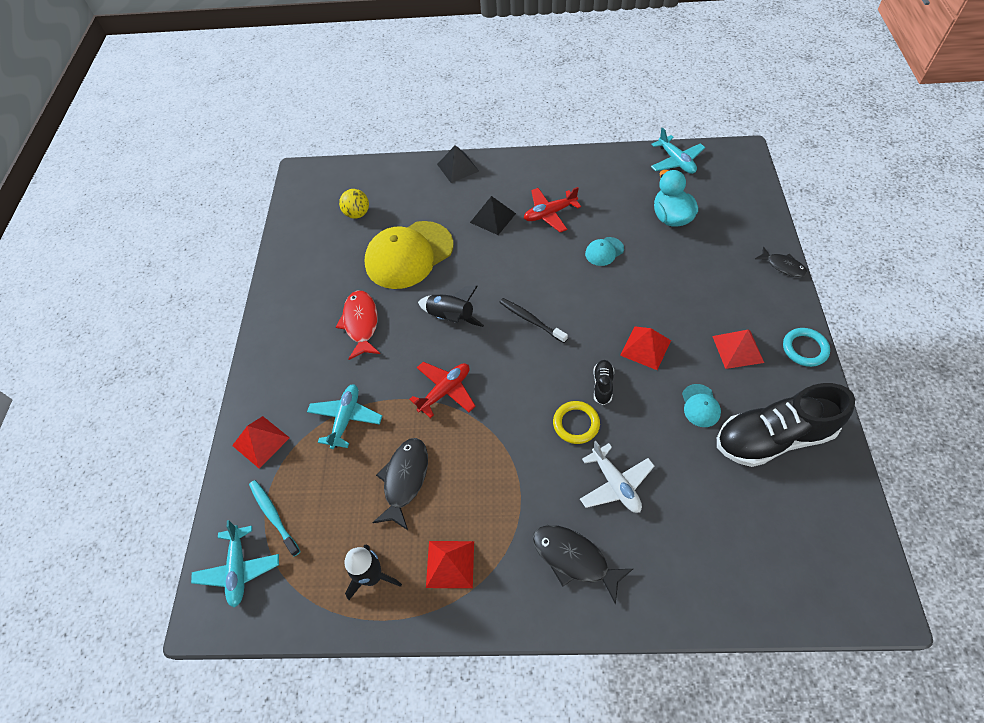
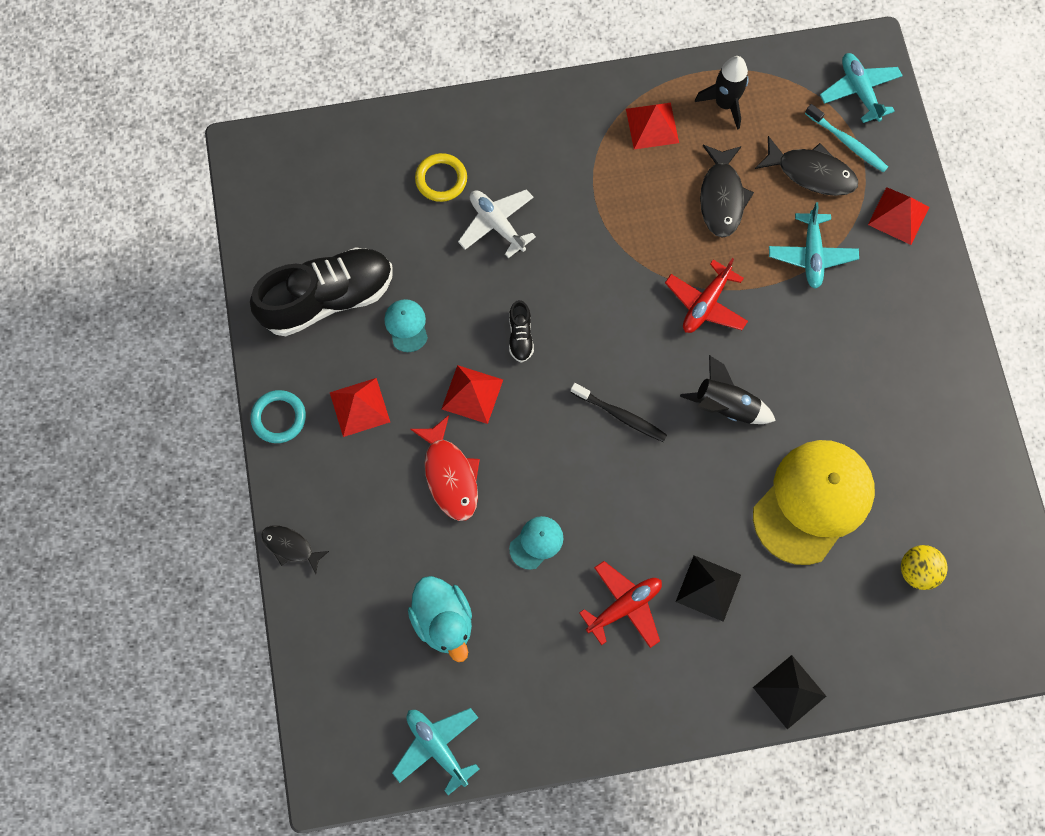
camera: 165 degrees right, 15 degrees up
red fish [336,291,380,360] -> red fish moved to [410,415,480,521]
black fish [533,525,633,604] -> black fish moved to [755,136,858,196]
yellow ring [553,401,600,444] -> yellow ring moved to [415,153,467,202]

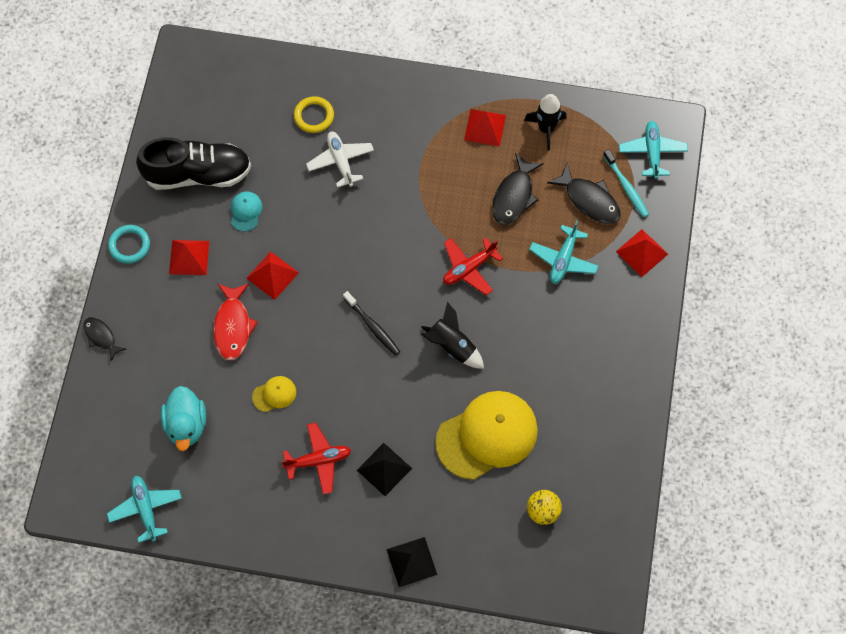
camera: 20 degrees right, 5 degrees down
black shoe [509,300,534,363] -> none
turquoise cap [509,516,563,570] -> yellow cap [252,376,296,412]

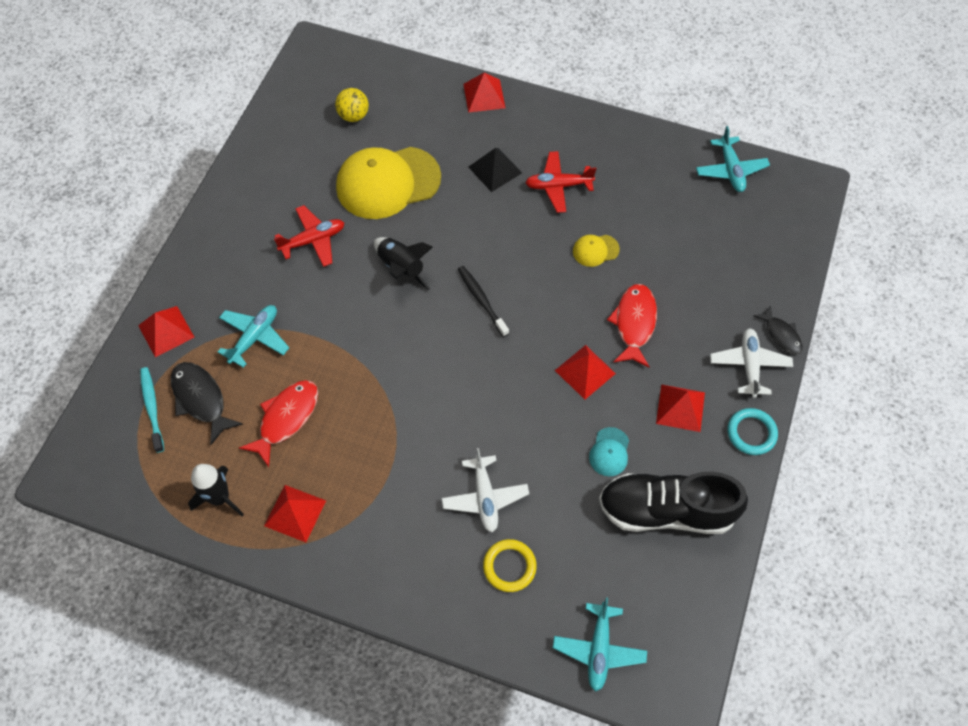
camera: 170 degrees left, 5 degrees down
turquoise duck [161,386,206,451] -> none
black pyramid [386,537,437,587] -> red pyramid [463,72,505,113]
red plane [443,238,503,295] -> red plane moved to [274,205,344,267]
black fish [492,153,544,225] -> red fish [239,380,318,467]
turquoise plane [619,121,688,179] -> turquoise plane moved to [553,597,647,691]
none -> white plane [710,328,793,398]

